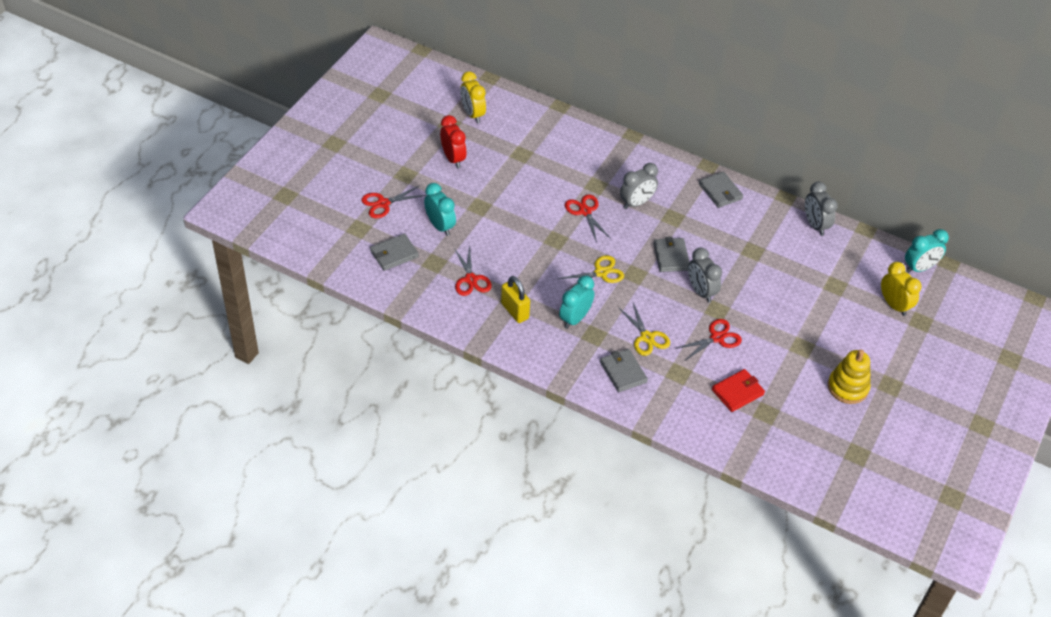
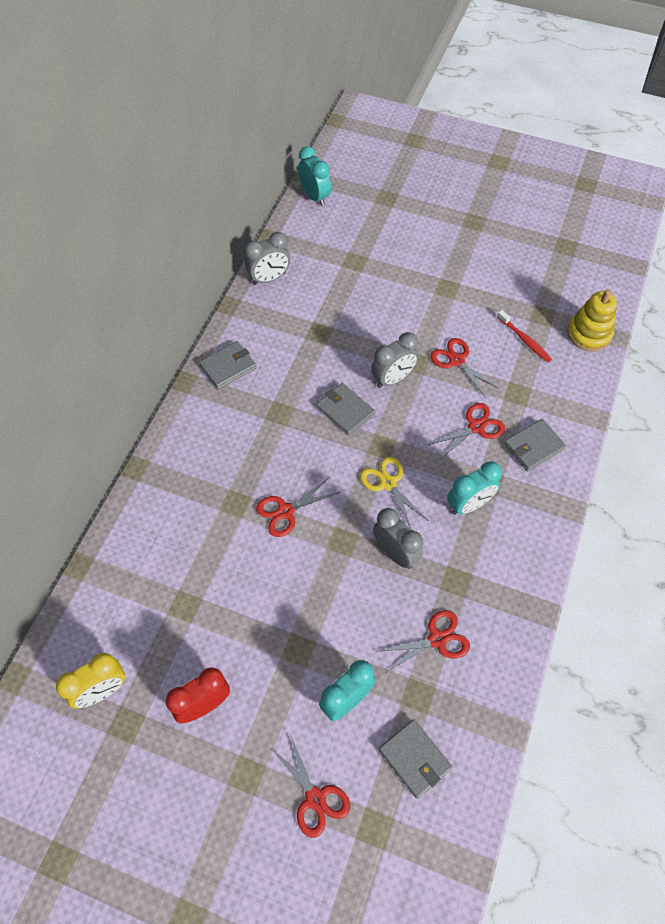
camera: 95 degrees left, 10 degrees up
yellow padlock [501,276,530,323] -> none
turquoise clock [559,276,595,329] -> turquoise clock turned 60 degrees counterclockwise [447,461,502,515]
yellow scissors [618,303,670,356] -> red scissors [428,403,505,459]
grey clock [620,163,658,209] -> grey clock moved to [373,508,423,569]
grey wallet [653,237,689,272] -> grey wallet turned 60 degrees clockwise [316,383,375,436]
red wallet [712,369,765,412] -> red toothbrush [497,310,552,362]
yellow stacking toy [828,349,871,404] -> yellow stacking toy moved to [567,289,617,351]
yellow clock [881,262,921,316] -> none

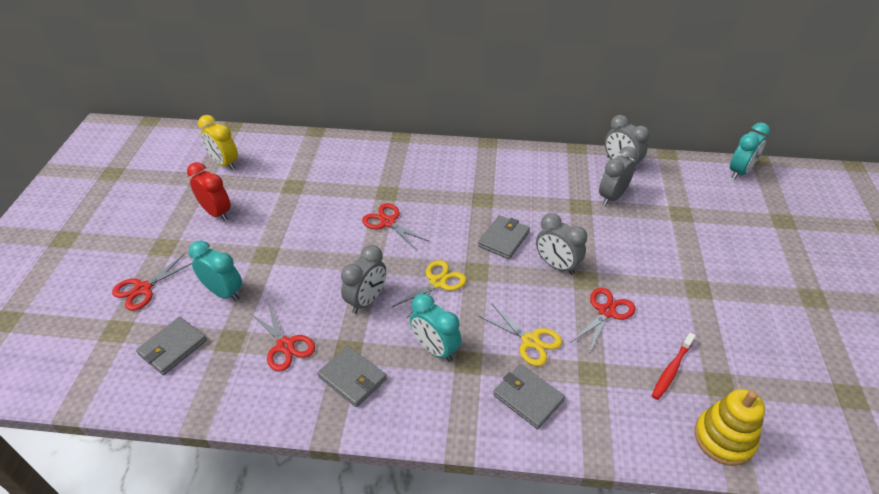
camera: 75 degrees right, 15 degrees down
grey wallet [199,341,257,389] -> grey wallet moved to [317,346,387,407]
red scissors [428,403,505,459] -> yellow scissors [479,303,562,366]
none -> grey clock [599,146,638,206]

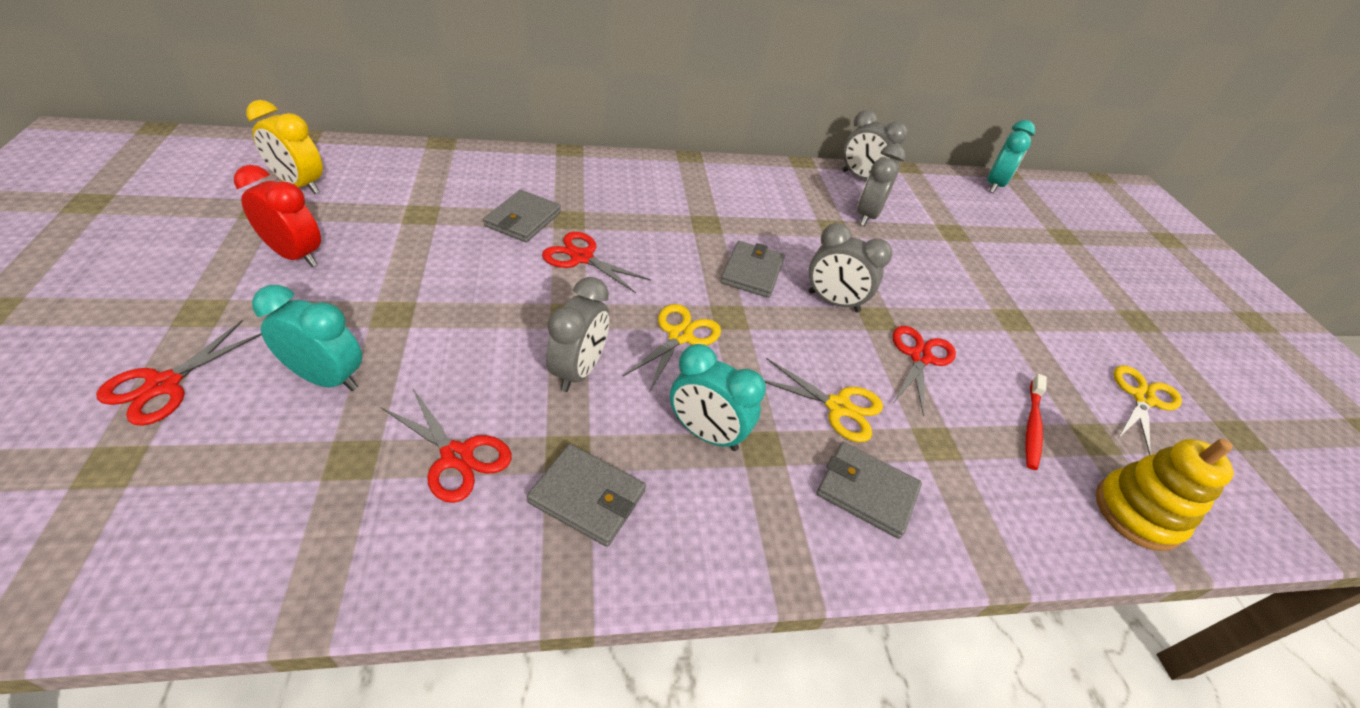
camera: 20 degrees left, 0 degrees up
grey wallet [136,317,207,375] -> grey wallet moved to [483,190,561,242]
none -> yellow scissors [1114,365,1182,455]

